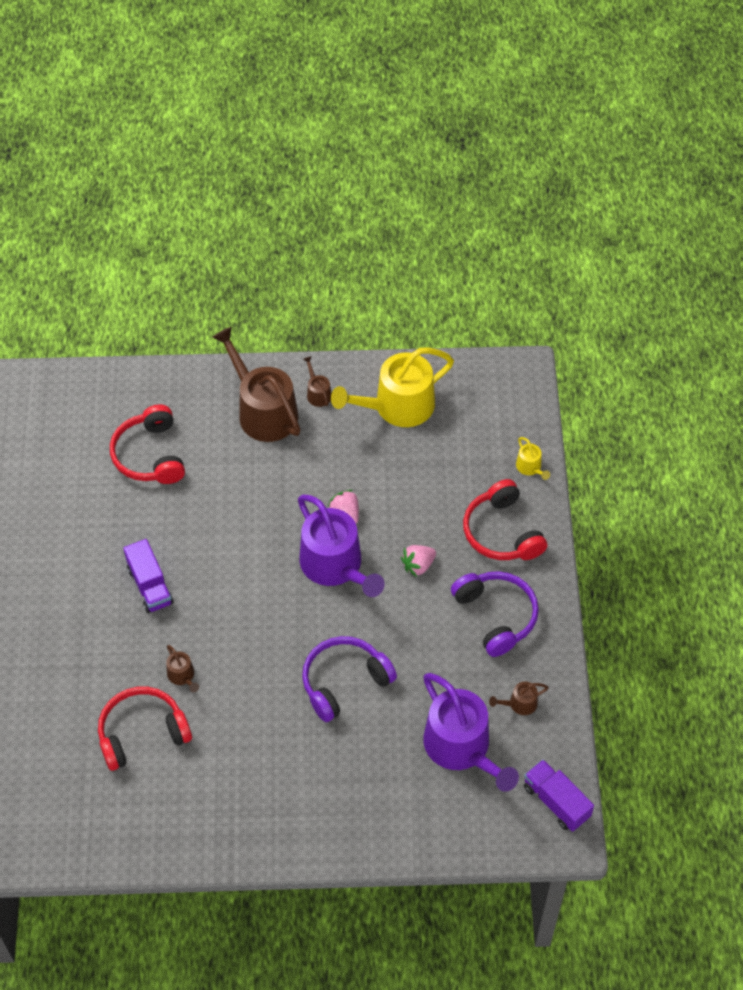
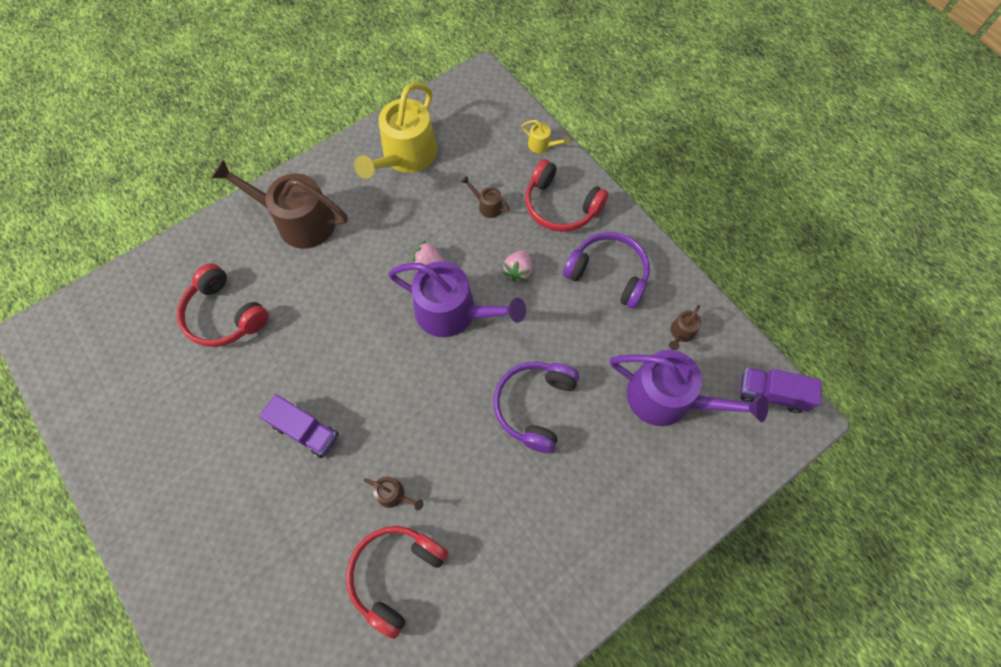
camera: 35 degrees left, 10 degrees up
brown watering can [303,356,332,407] -> brown watering can moved to [461,176,510,218]

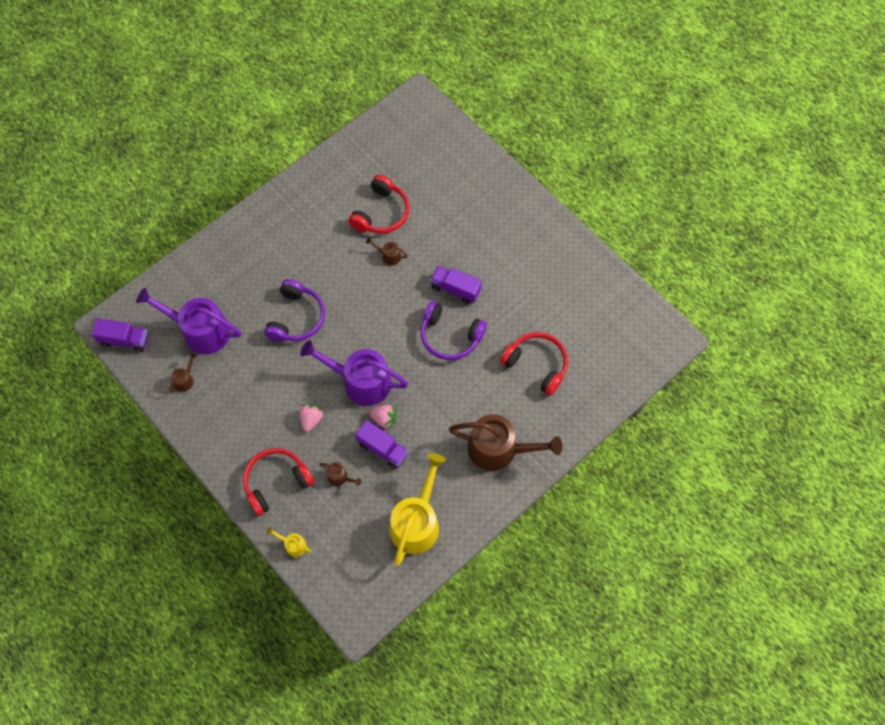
camera: 175 degrees right, 0 degrees up
red headphones [525,159,609,232] -> red headphones turned 60 degrees counterclockwise [243,448,315,516]
purple headphones [563,232,650,309] -> purple headphones moved to [421,301,487,360]
none -> purple truck [355,420,409,469]

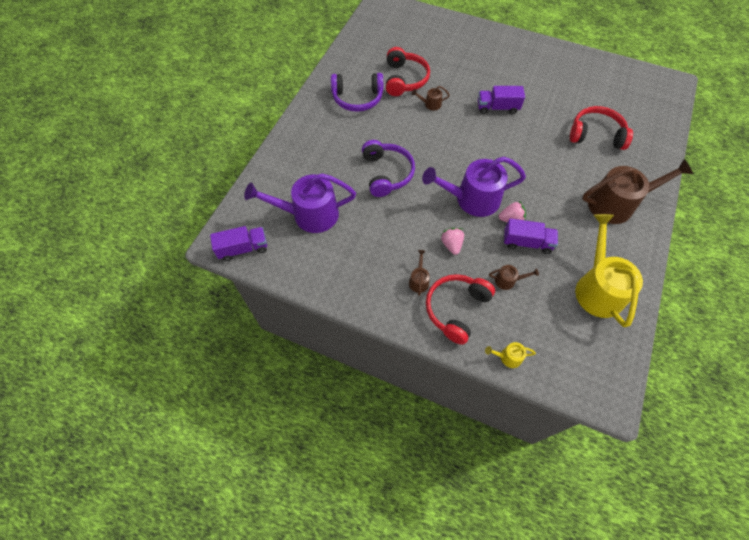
camera: 25 degrees left, 5 degrees down
brown watering can [169,352,197,393] -> brown watering can moved to [409,250,430,296]
purple headphones [421,301,487,360] -> purple headphones moved to [331,73,383,112]

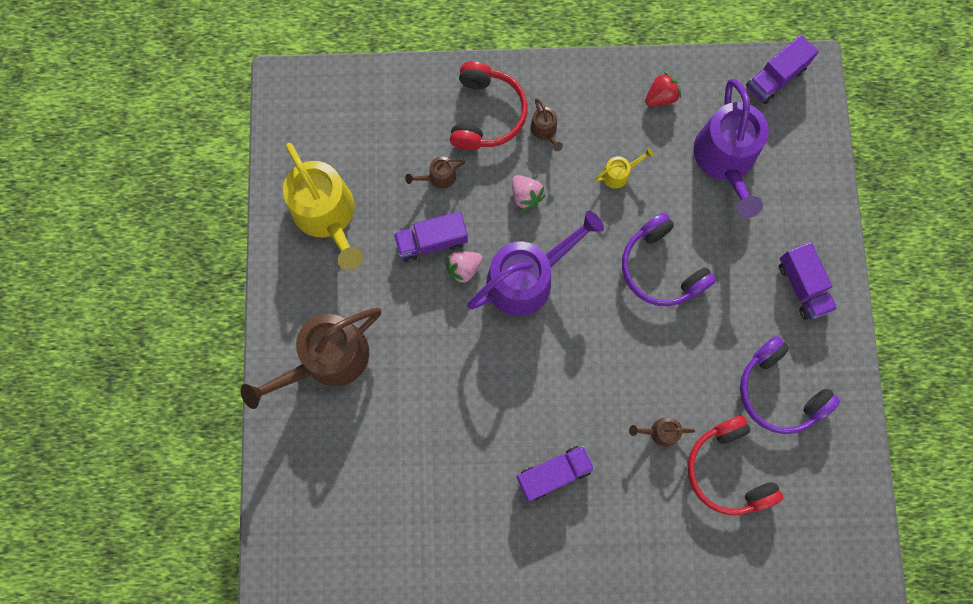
camera: 155 degrees right, 15 degrees up
purple watering can [244,173,356,233] -> purple watering can turned 120 degrees clockwise [694,79,769,218]
purple headphones [331,73,383,112] -> purple headphones turned 105 degrees counterclockwise [740,336,840,434]
brown watering can [412,86,450,110] -> brown watering can turned 150 degrees counterclockwise [629,418,695,447]
yellow watering can [485,342,536,368] -> yellow watering can moved to [595,148,654,189]
red headphones [570,106,633,150] -> none
none -> red strawberry [645,72,681,107]
none -> purple truck [779,242,837,320]

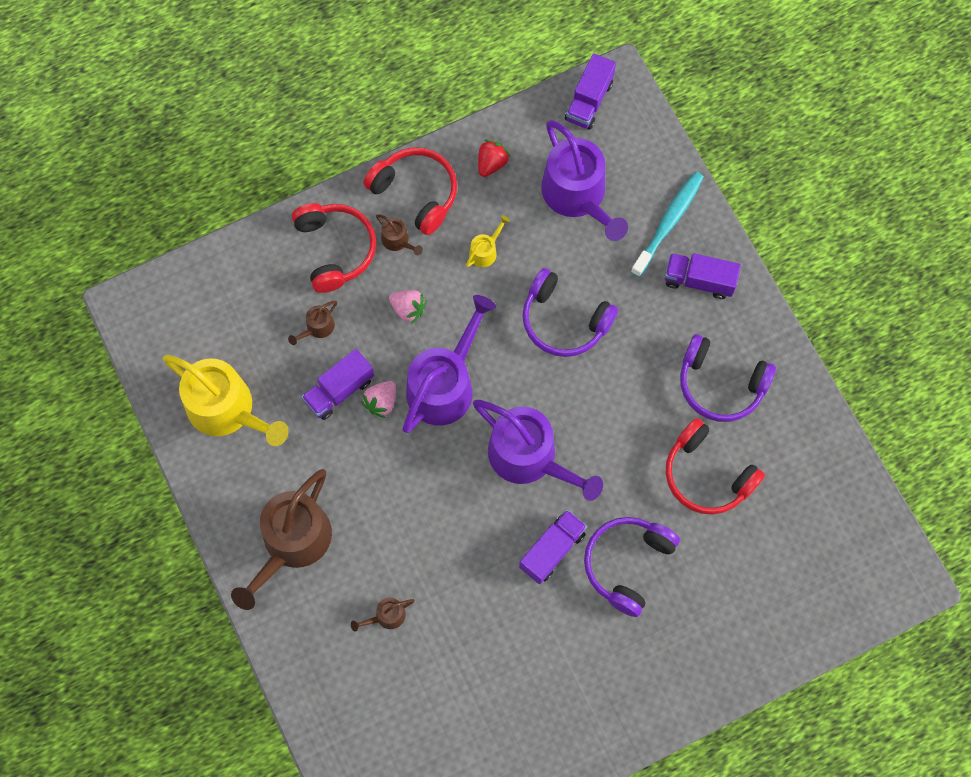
camera: 25 degrees left, 5 degrees down
brown watering can [629,418,695,447] -> brown watering can moved to [351,598,415,632]
purple truck [779,242,837,320] -> purple truck turned 150 degrees clockwise [665,253,741,299]
none -> red headphones [363,147,457,235]
none -> purple watering can [473,400,603,501]
none -> purple headphones [584,517,680,617]
none -> turquoise toothbrush [631,172,704,277]

